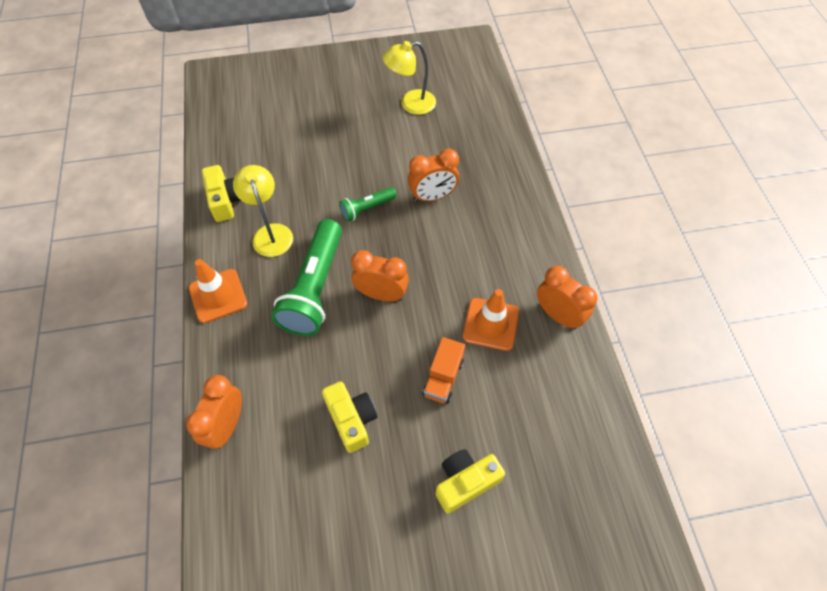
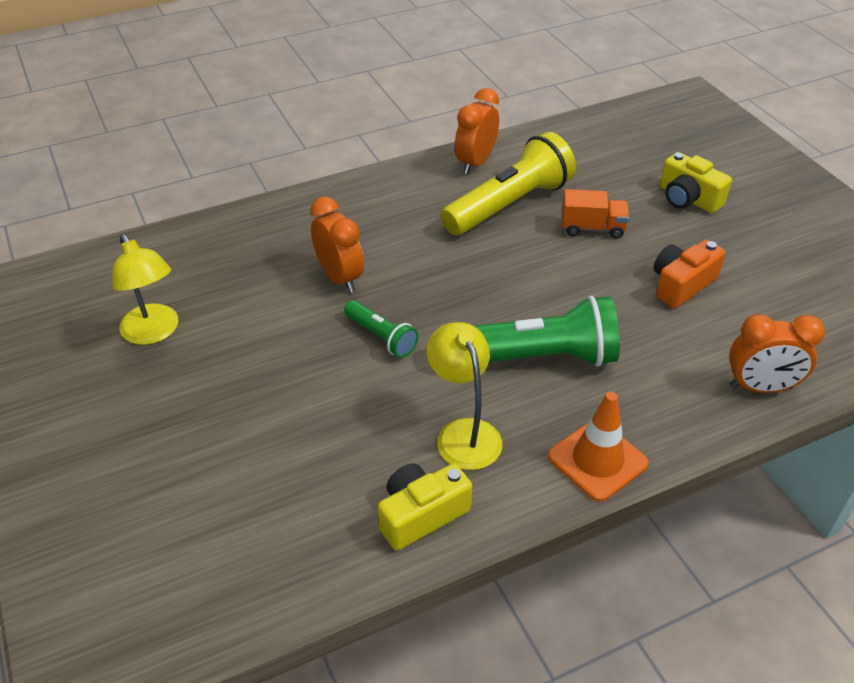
camera: 105 degrees left, 15 degrees down
yellow lamp [233,165,293,257] -> yellow lamp turned 105 degrees clockwise [427,322,502,470]
yellow camera [322,381,377,453] -> orange camera [654,240,726,308]
orange clock [351,250,409,301] -> none
orange traffic cone [463,289,519,351] -> yellow flashlight [441,132,576,235]

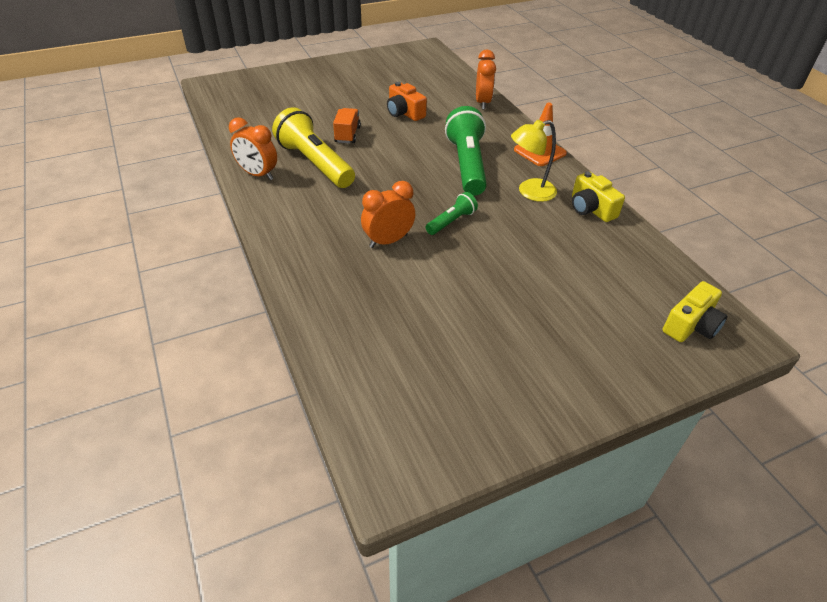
camera: 90 degrees left, 0 degrees up
yellow lamp [112,234,178,345] -> none
yellow camera [660,152,732,213] -> yellow camera moved to [663,281,727,342]

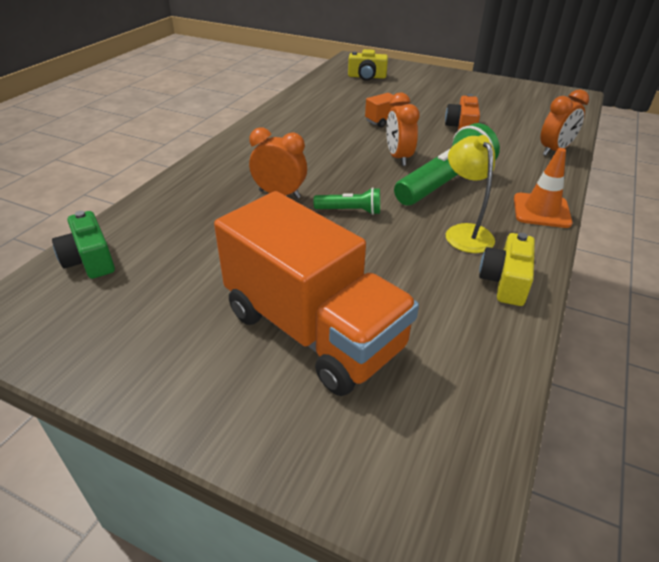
camera: 50 degrees right, 5 degrees down
orange clock [229,117,277,180] -> orange clock moved to [386,93,419,166]
yellow flashlight [272,107,355,188] -> none
yellow lamp [511,120,557,202] -> yellow lamp turned 45 degrees clockwise [446,135,495,253]
yellow camera [663,281,727,342] -> yellow camera moved to [348,49,388,81]
none -> green camera [52,211,115,279]
none -> orange truck [214,191,419,396]

